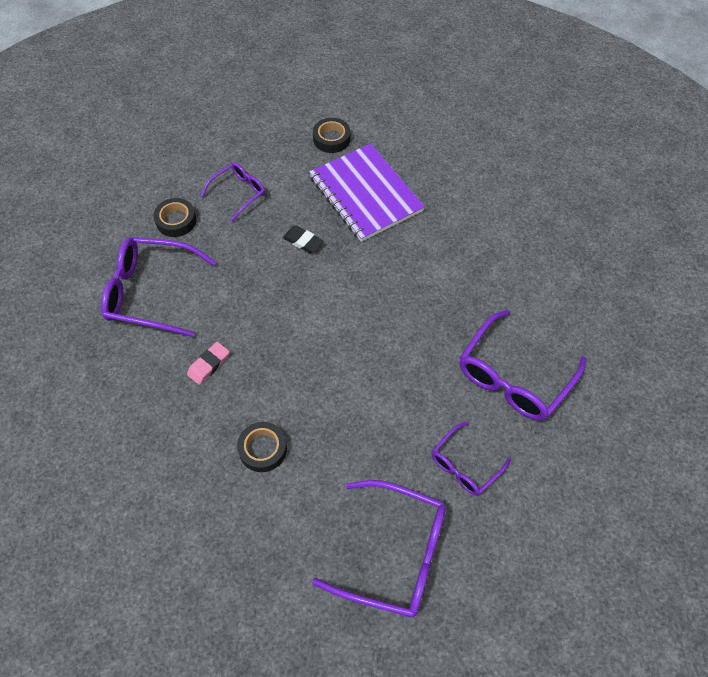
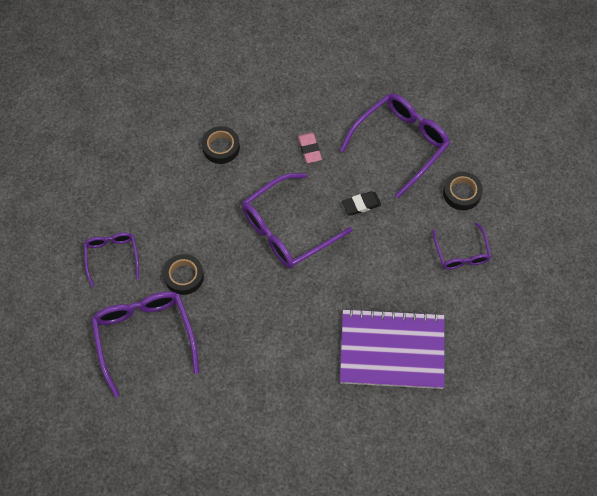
camera: 125 degrees right, 5 degrees up
black eraser [283,226,324,253] -> black eraser moved to [342,191,381,215]
purple glasses [312,480,446,618] -> purple glasses moved to [242,173,352,268]
black tape [313,118,351,153] -> black tape moved to [163,254,204,295]

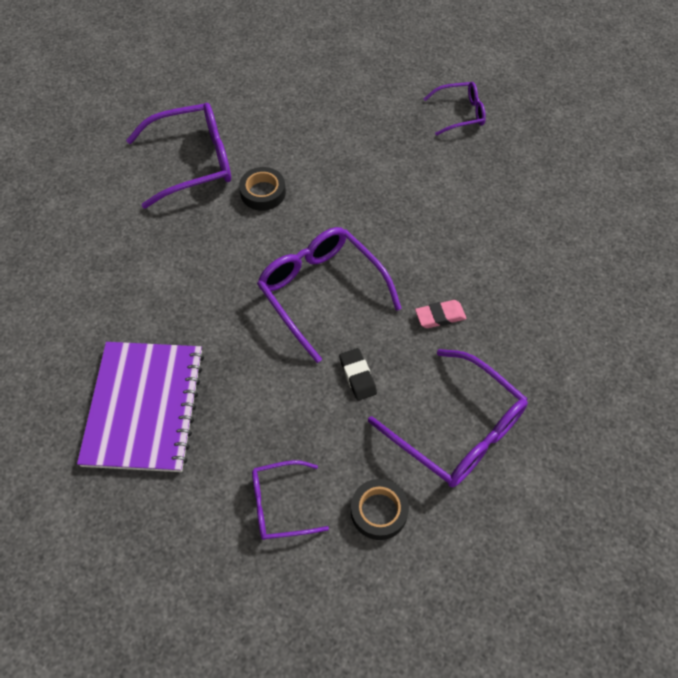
camera: 90 degrees right, 5 degrees down
purple glasses [84,233,139,287] -> purple glasses moved to [424,82,486,136]
black tape [202,126,240,164] -> none

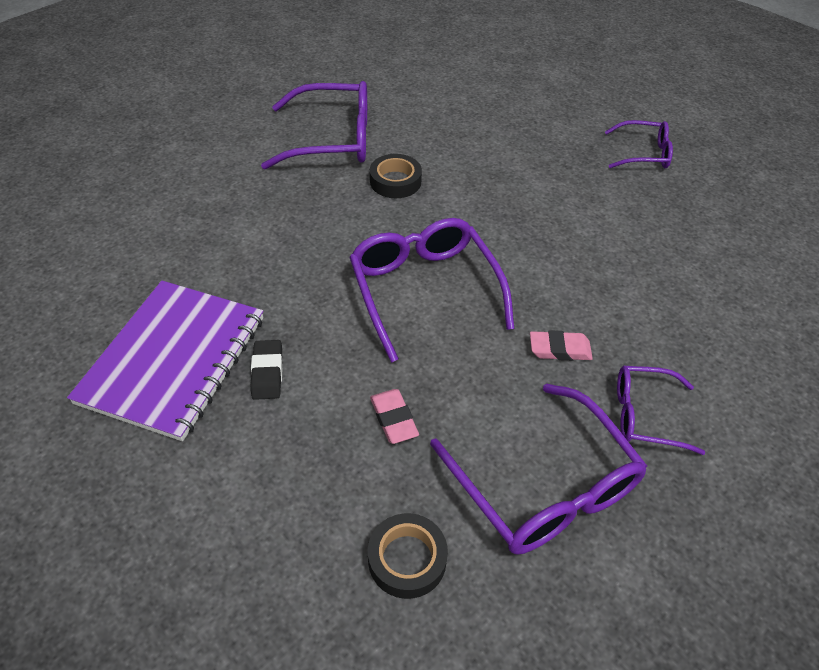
camera: 15 degrees right, 10 degrees down
purple glasses [252,460,329,540] -> purple glasses moved to [617,366,705,455]
black eraser [339,348,377,401] -> black eraser moved to [251,340,282,400]
none -> pink eraser [370,389,419,444]

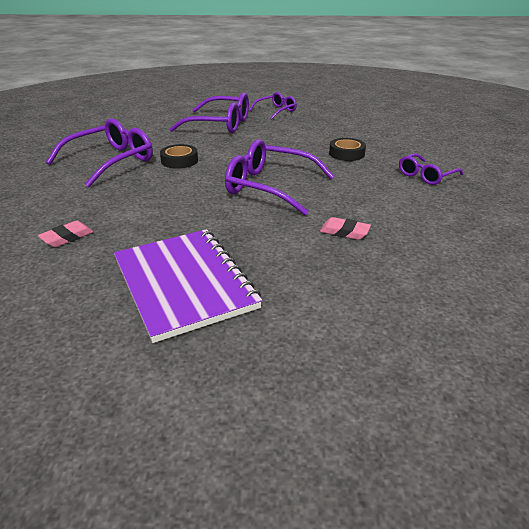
camera: 45 degrees left, 15 degrees down
black eraser [251,340,282,400] -> none
black tape [368,513,448,599] -> black tape moved to [329,138,366,161]
purple glasses [430,384,647,555] -> purple glasses moved to [170,92,249,133]
pink eraser [530,330,593,361] -> pink eraser moved to [38,221,94,247]

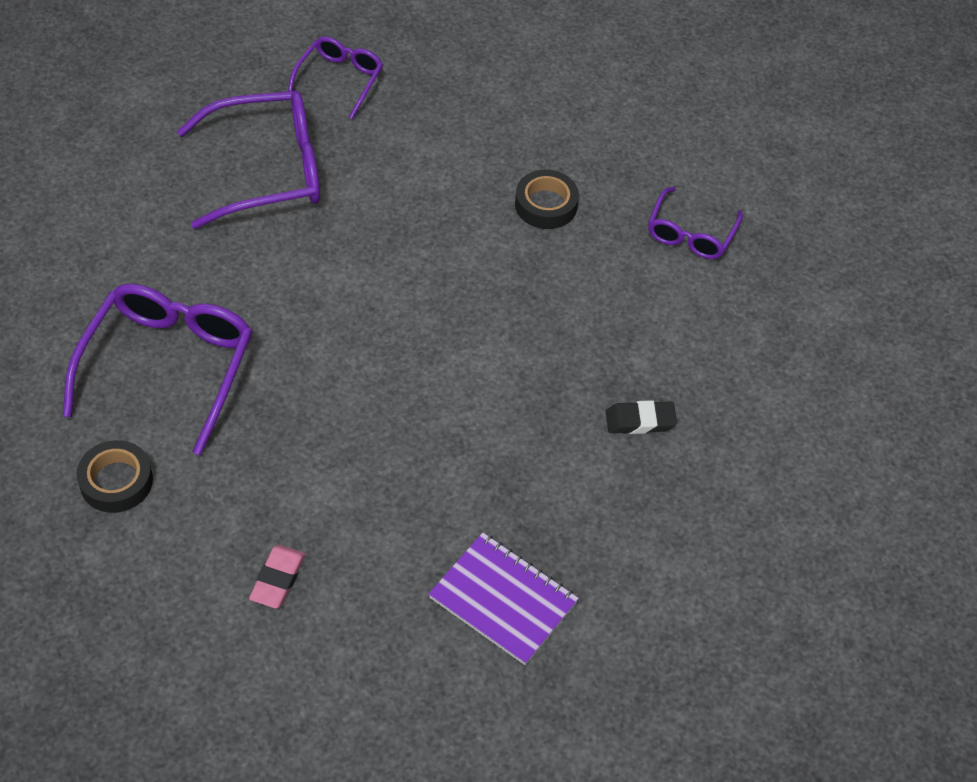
camera: 30 degrees left, 20 degrees up
purple notebook [114,229,263,343] -> purple notebook [429,533,579,665], size x0.64
black tape [160,144,198,169] -> black tape moved to [77,440,153,513]
purple glasses [225,139,335,215] -> none
pink eraser [320,217,371,240] -> black eraser [606,400,677,434]

